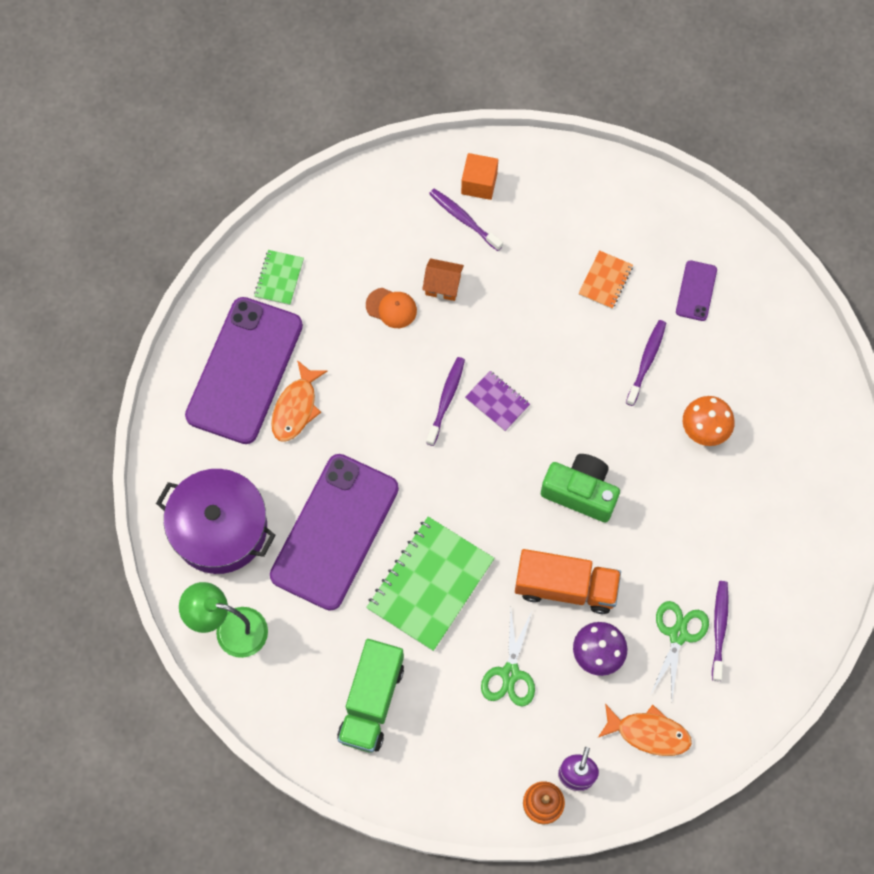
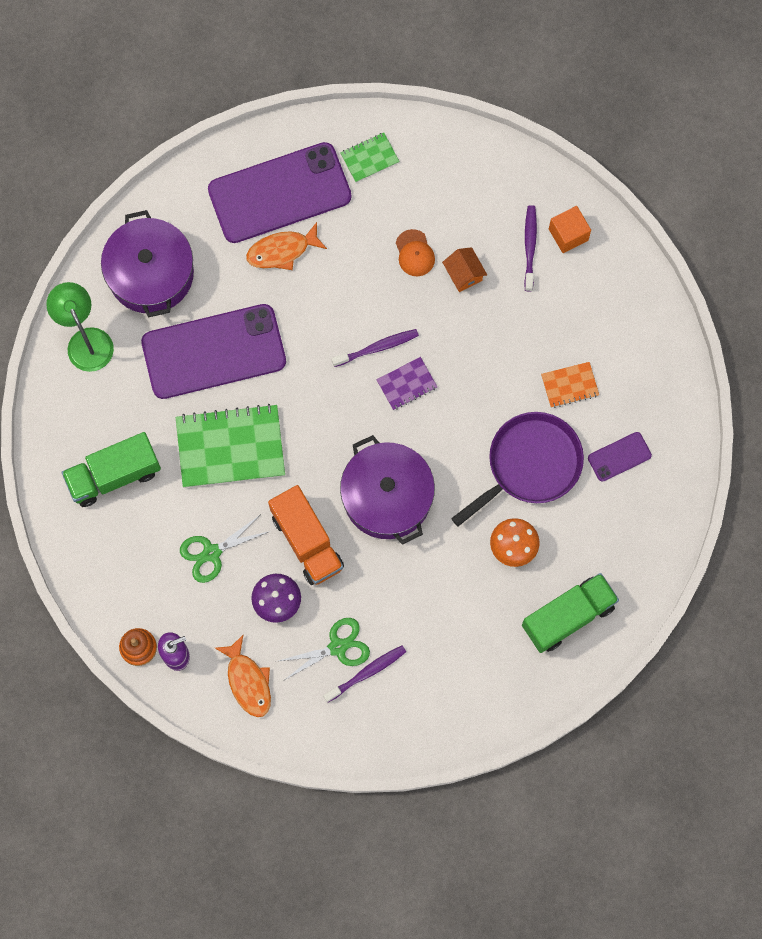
camera: 50 degrees right, 5 degrees up
purple notebook [465,371,530,431] -> purple notebook turned 60 degrees clockwise [376,357,437,410]
green camera [541,454,620,523] -> purple pot [340,435,435,545]
purple toothbrush [626,320,666,406] -> purple pan [451,412,584,526]
none -> green truck [522,573,619,653]

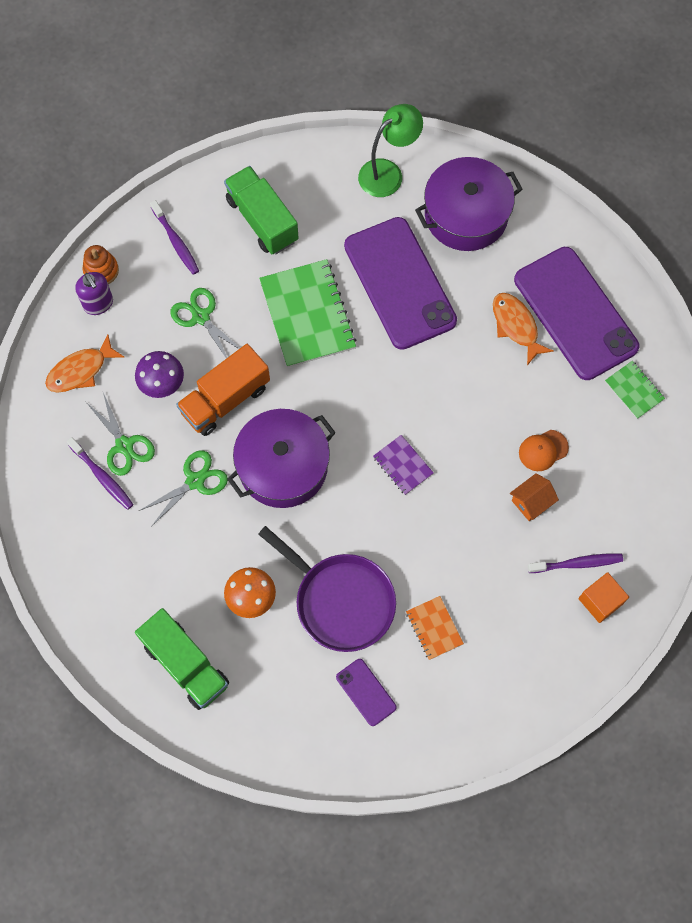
camera: 80 degrees right, 5 degrees down
purple toothbrush [332,329,419,367] -> purple toothbrush moved to [150,200,199,275]
none -> green scissors [139,451,228,527]

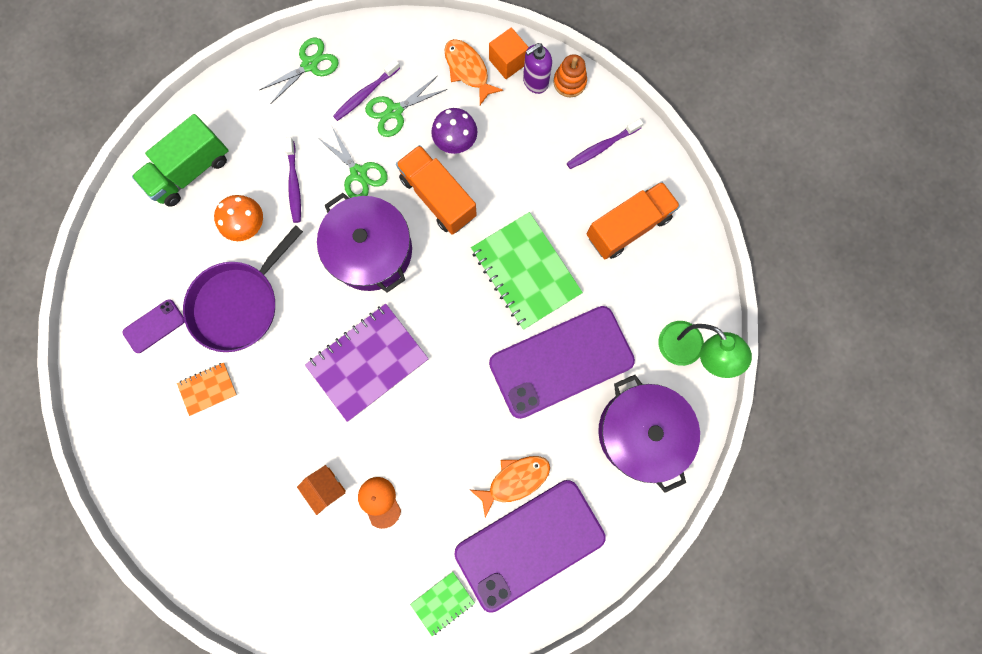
camera: 90 degrees right, 10 degrees up
green scissors [170,288,240,359] -> green scissors moved to [260,38,339,104]
green truck [224,166,299,254] -> orange truck [587,181,680,259]
green notebook [259,259,357,367] -> green notebook turned 75 degrees clockwise [471,212,583,330]
purple notebook [373,435,434,495] -> purple notebook [305,304,428,422], size x2.02
purple toothbrush [528,554,623,573] -> purple toothbrush moved to [285,137,301,223]
orange cube [579,572,629,623] -> orange cube moved to [489,28,529,79]

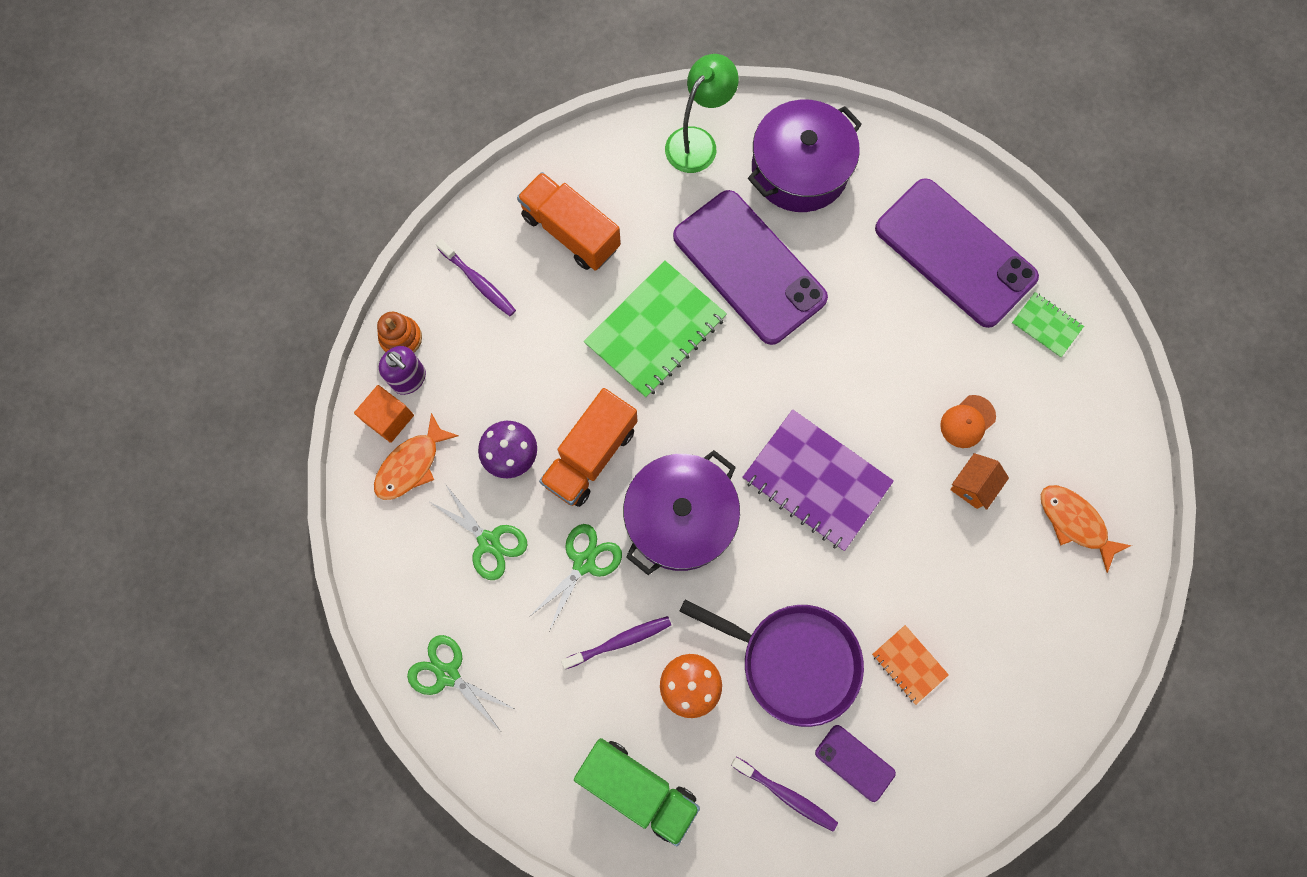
camera: 105 degrees left, 5 degrees down
purple toothbrush [333,59,400,121] -> purple toothbrush moved to [731,757,838,831]
orange fish [470,456,550,517] -> orange fish moved to [1041,485,1132,573]

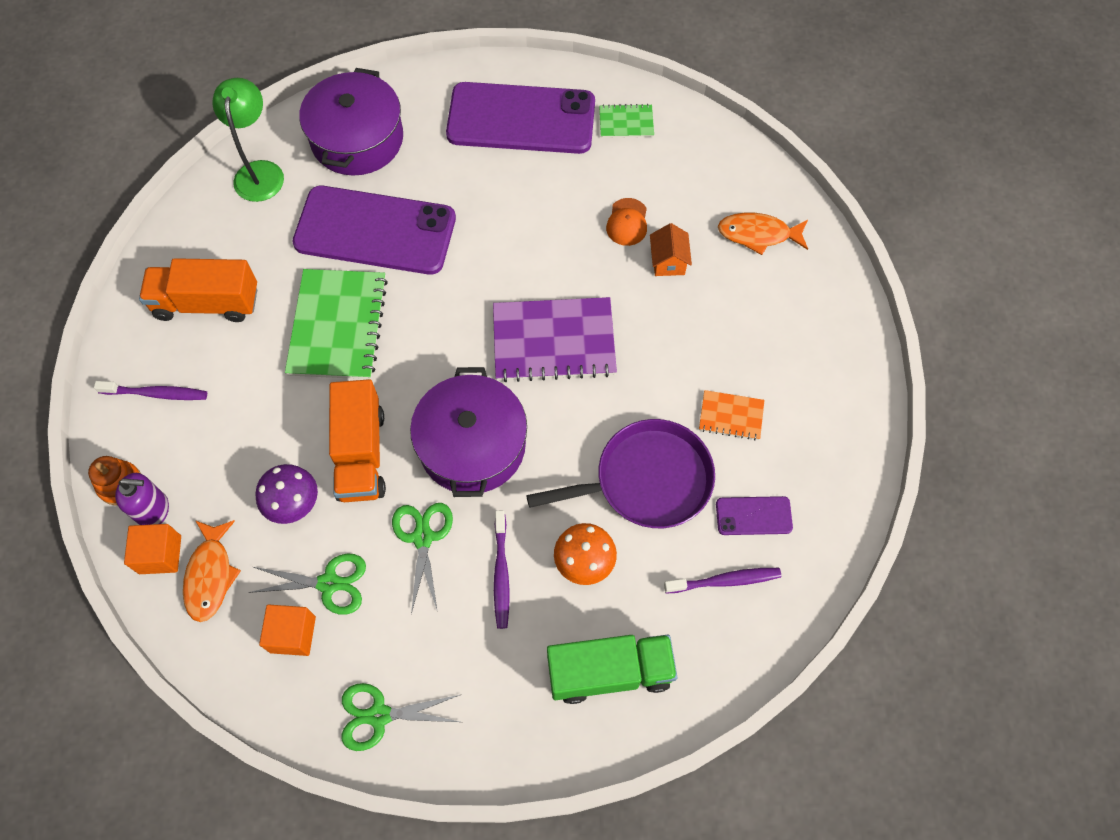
camera: 40 degrees left, 10 degrees down
purple toothbrush [561,616,671,669] -> purple toothbrush turned 150 degrees clockwise [494,510,510,629]
none -> orange cube [259,604,316,656]

